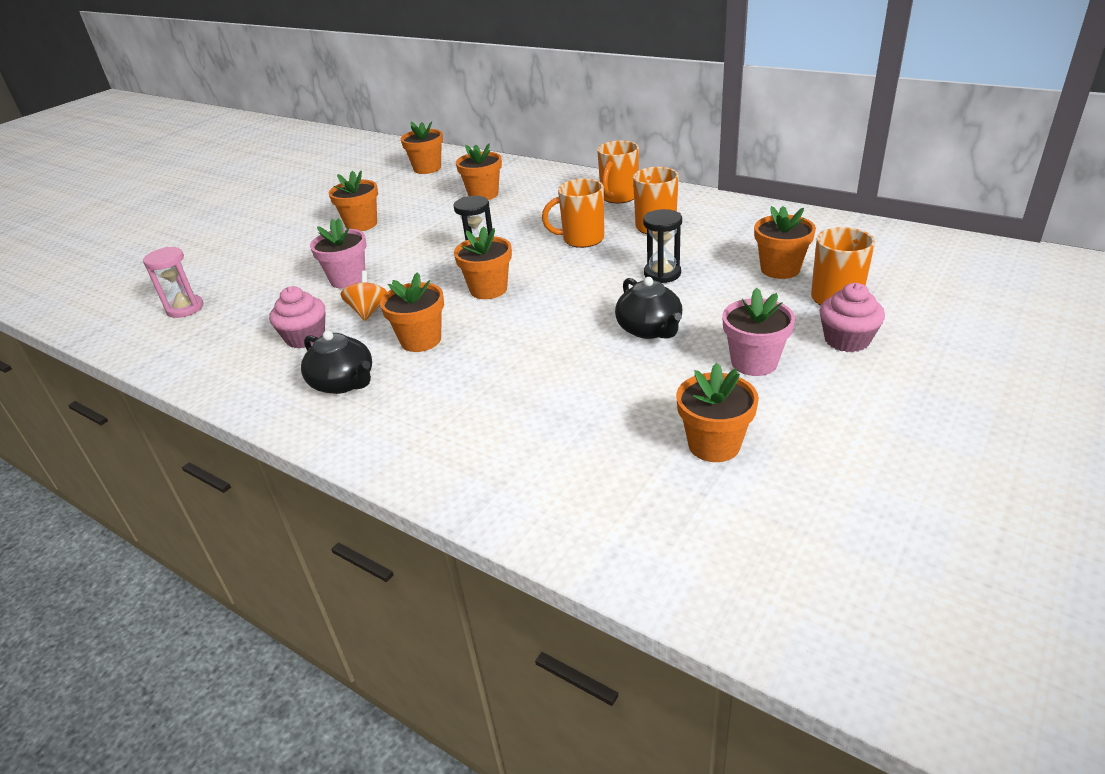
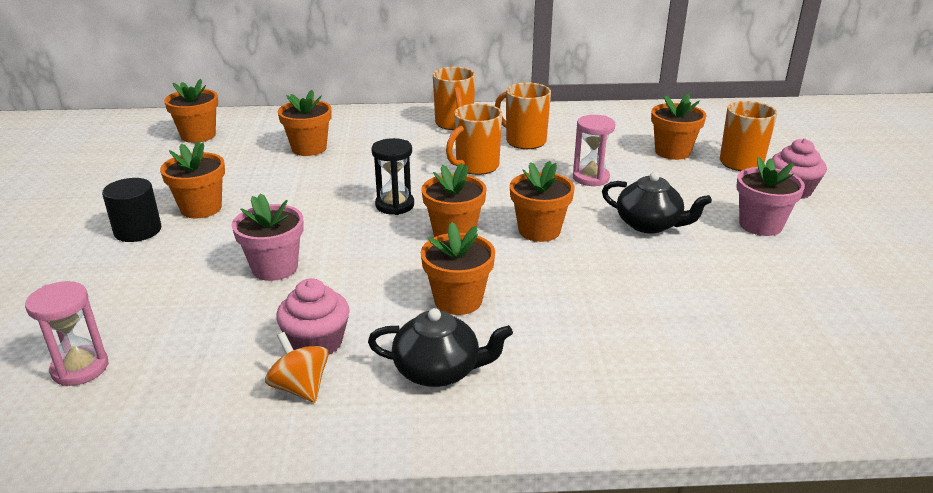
camera: 40 degrees left, 5 degrees down
orange spinning top [341,270,387,321] -> orange spinning top moved to [265,332,329,402]
black hourglass [643,209,682,283] -> pink hourglass [573,115,615,186]
orange flower pot [676,363,759,462] -> orange flower pot moved to [510,161,574,242]
none -> black cylinder [102,178,161,242]

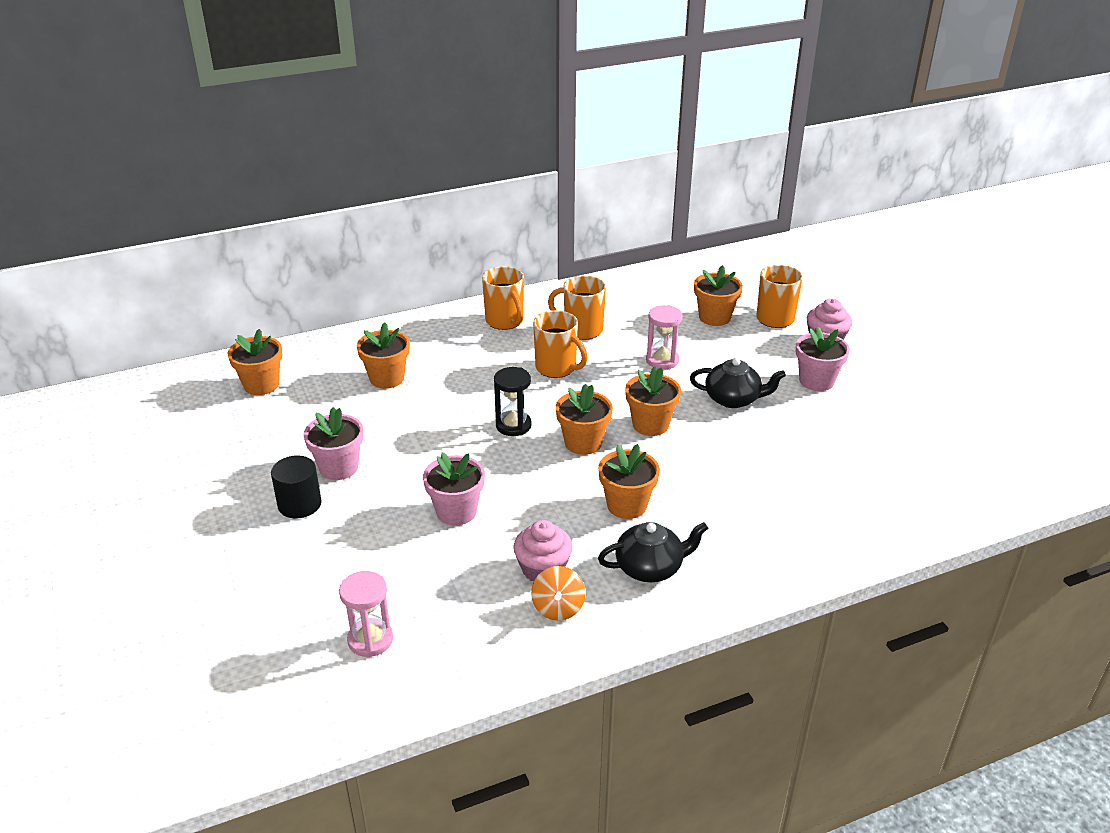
camera: 20 degrees left, 5 degrees up
orange flower pot [160,141,225,218] -> pink flower pot [304,407,363,480]
orange spinning top [265,332,329,402] -> orange spinning top turned 120 degrees counterclockwise [531,566,586,621]
orange mug [446,103,502,175] -> orange mug turned 75 degrees counterclockwise [533,310,588,378]

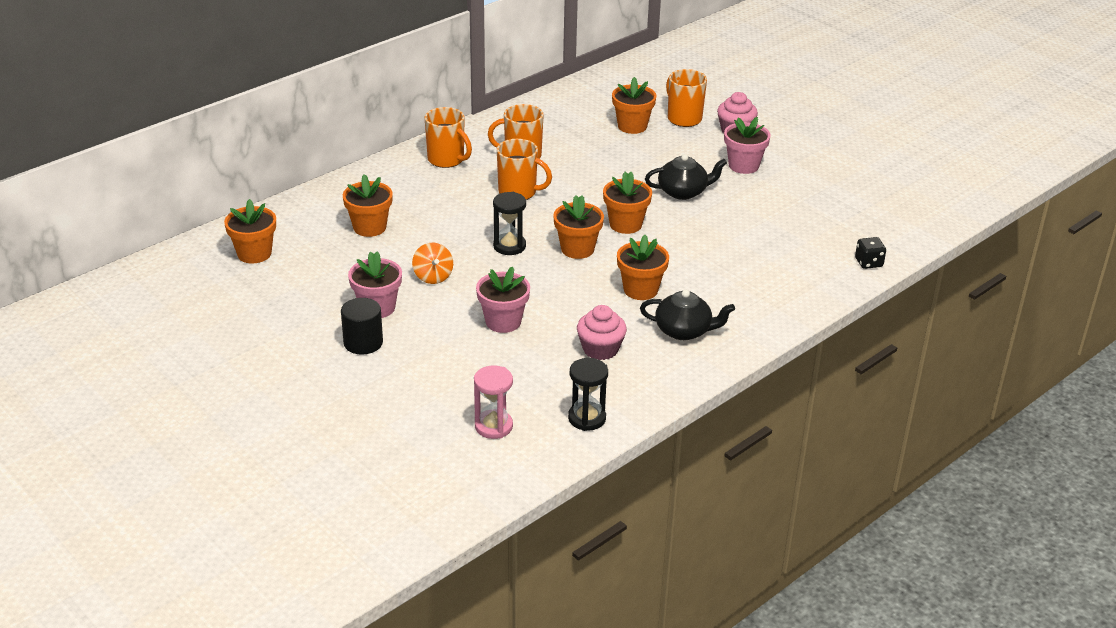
camera: 20 degrees left, 0 degrees up
orange spinning top [531,566,586,621] -> orange spinning top moved to [412,243,453,284]
black teapot [598,522,708,582] -> black teapot turned 45 degrees clockwise [640,290,735,340]
pink hourglass [646,305,683,370] -> none
none -> black hourglass [568,358,608,431]
none -> black dice [855,237,886,269]

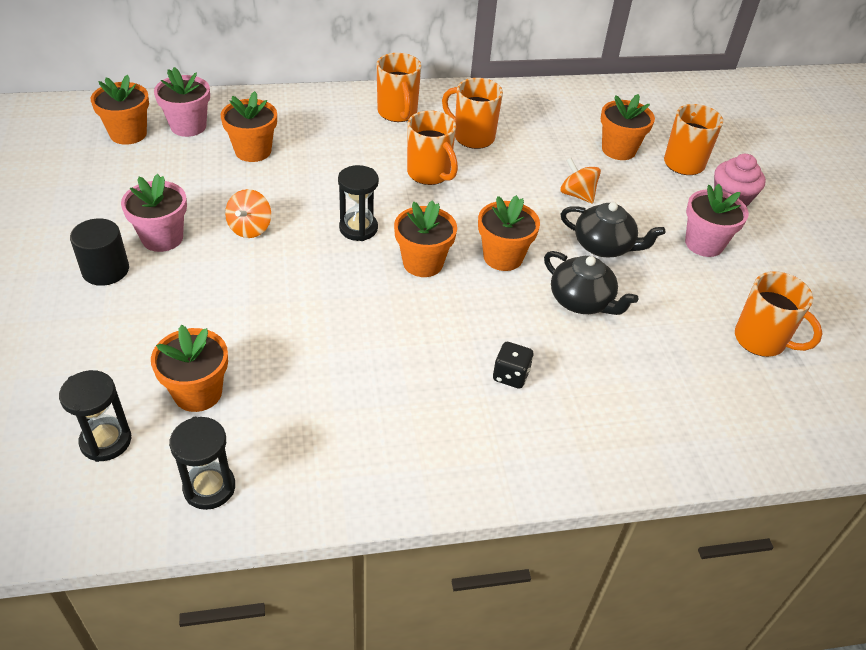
camera: 30 degrees right, 10 degrees up
pink hourglass [474,366,513,439] -> black hourglass [59,370,131,462]
pink flower pot [476,266,530,333] -> pink flower pot moved to [154,67,210,137]
pink cupcake [577,305,627,360] -> none
orange flower pot [617,235,669,300] -> orange flower pot moved to [151,325,228,412]
black teapot [640,290,735,340] -> black teapot moved to [544,251,638,315]
black dice [855,237,886,269] -> black dice moved to [493,342,534,389]
none -> orange spinning top [560,158,601,203]
none -> orange mug [735,271,823,357]

